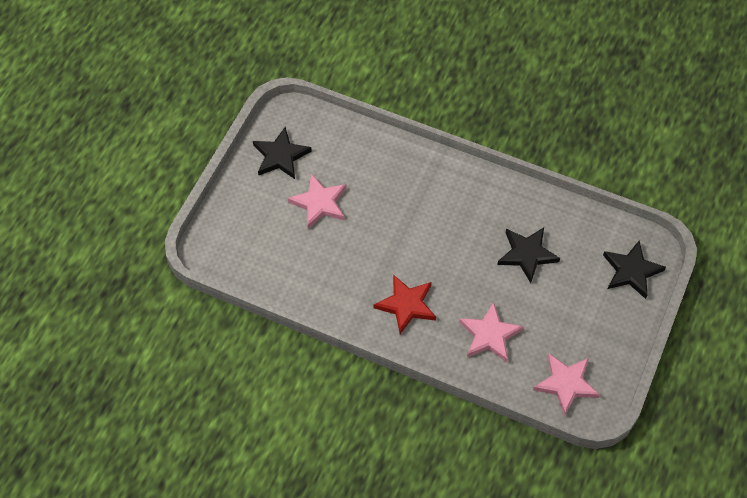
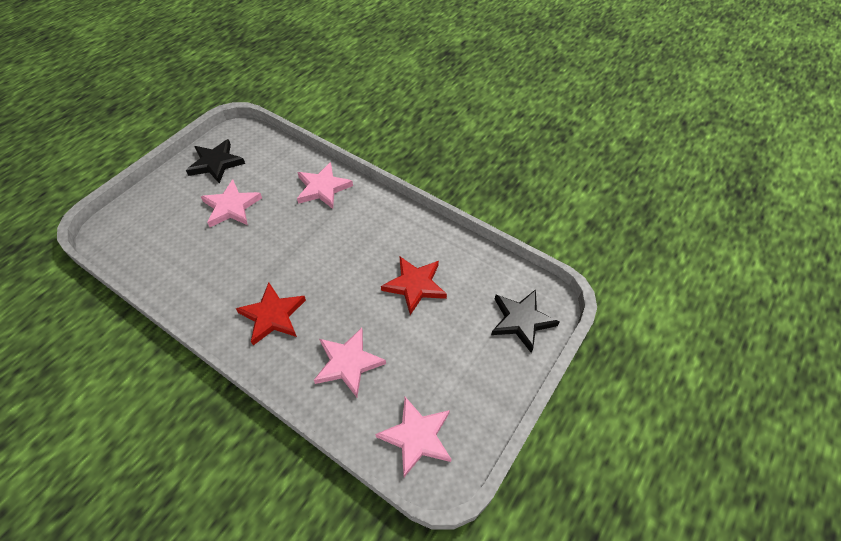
camera: 10 degrees right, 5 degrees down
black star [497,227,560,283] -> red star [381,257,447,315]
none -> pink star [297,162,353,209]

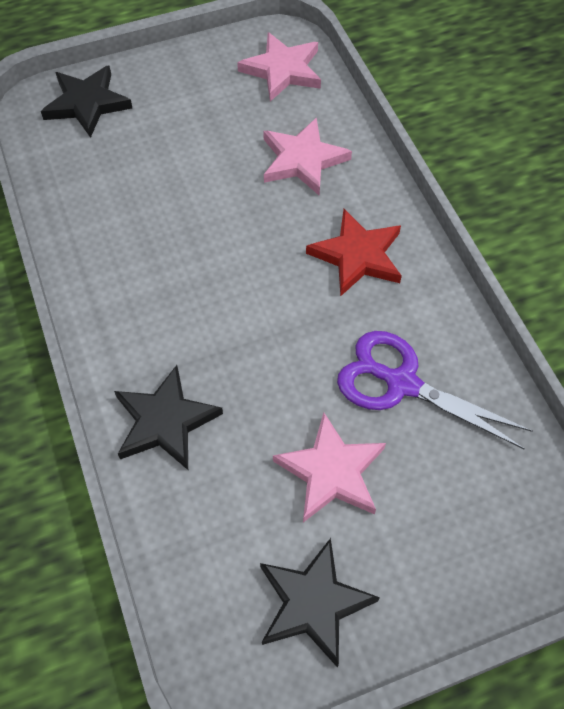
camera: 145 degrees left, 5 degrees up
pink star [297,162,353,209] -> black star [114,365,223,470]
red star [381,257,447,315] -> none
none -> purple scissors [337,331,532,450]

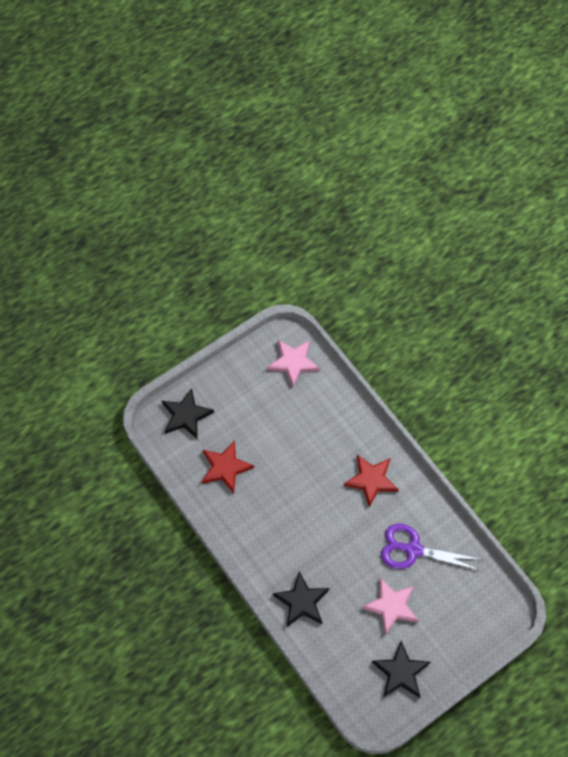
camera: 15 degrees left, 5 degrees up
pink star [263,117,352,196] -> none
none -> red star [202,440,254,493]

